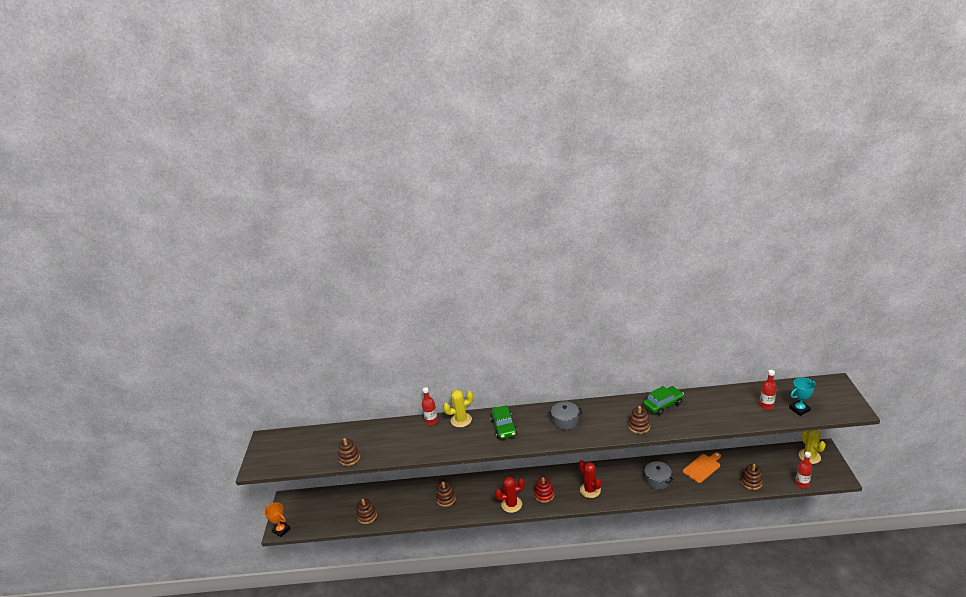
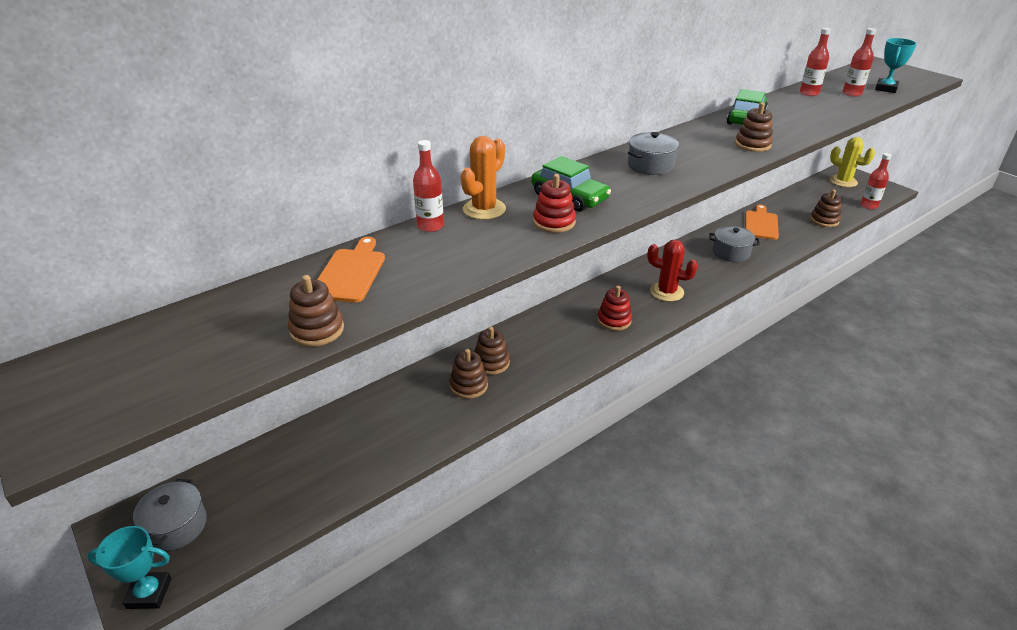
camera: 40 degrees left, 5 degrees up
orange trophy [264,502,290,537] -> turquoise trophy [87,526,172,609]
brown stacking toy [357,499,377,524] -> brown stacking toy moved to [475,327,510,375]
yellow cactus [443,390,473,427] -> orange cactus [461,136,506,220]
red cactus [495,477,525,513] -> none
none -> grey pot [133,479,207,551]
none -> orange cutting board [317,237,385,303]
none -> red stacking toy [533,174,576,233]
none -> red bottle [800,28,831,96]

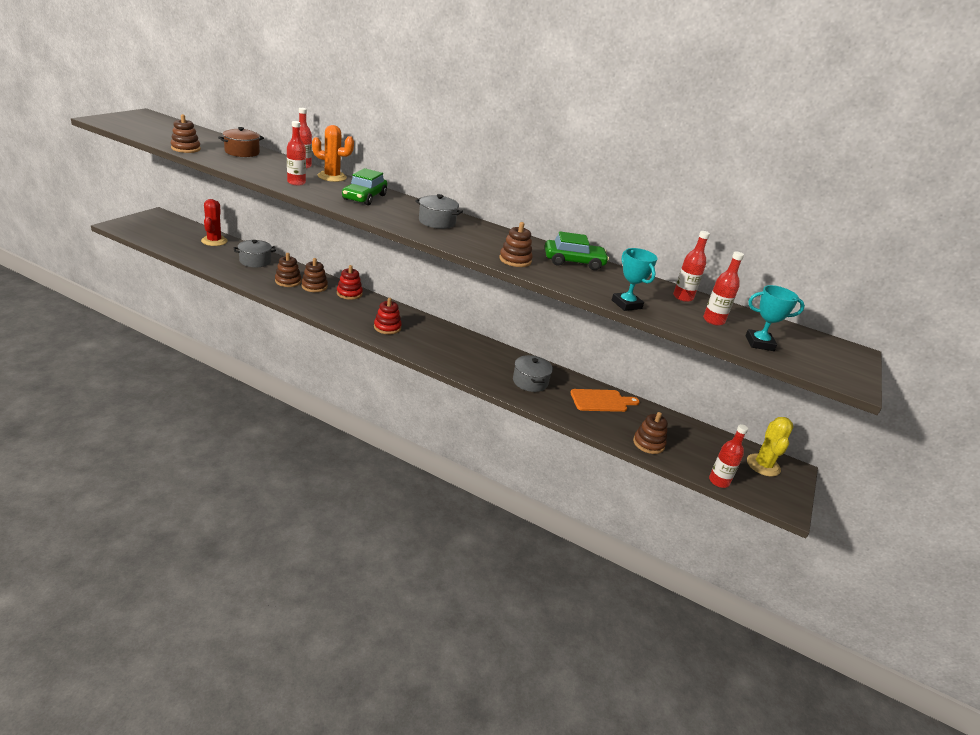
camera: 60 degrees right, 5 degrees down
turquoise trophy [87,526,172,609] -> turquoise trophy moved to [612,248,658,311]
grey pot [133,479,207,551] -> grey pot moved to [234,240,276,267]
orange cutting board [317,237,385,303] -> brown pot [218,127,264,157]
red stacking toy [533,174,576,233] -> red stacking toy moved to [337,265,363,300]
red cactus [647,240,698,302] -> red cactus moved to [201,199,228,246]
none -> red bottle [287,121,306,185]

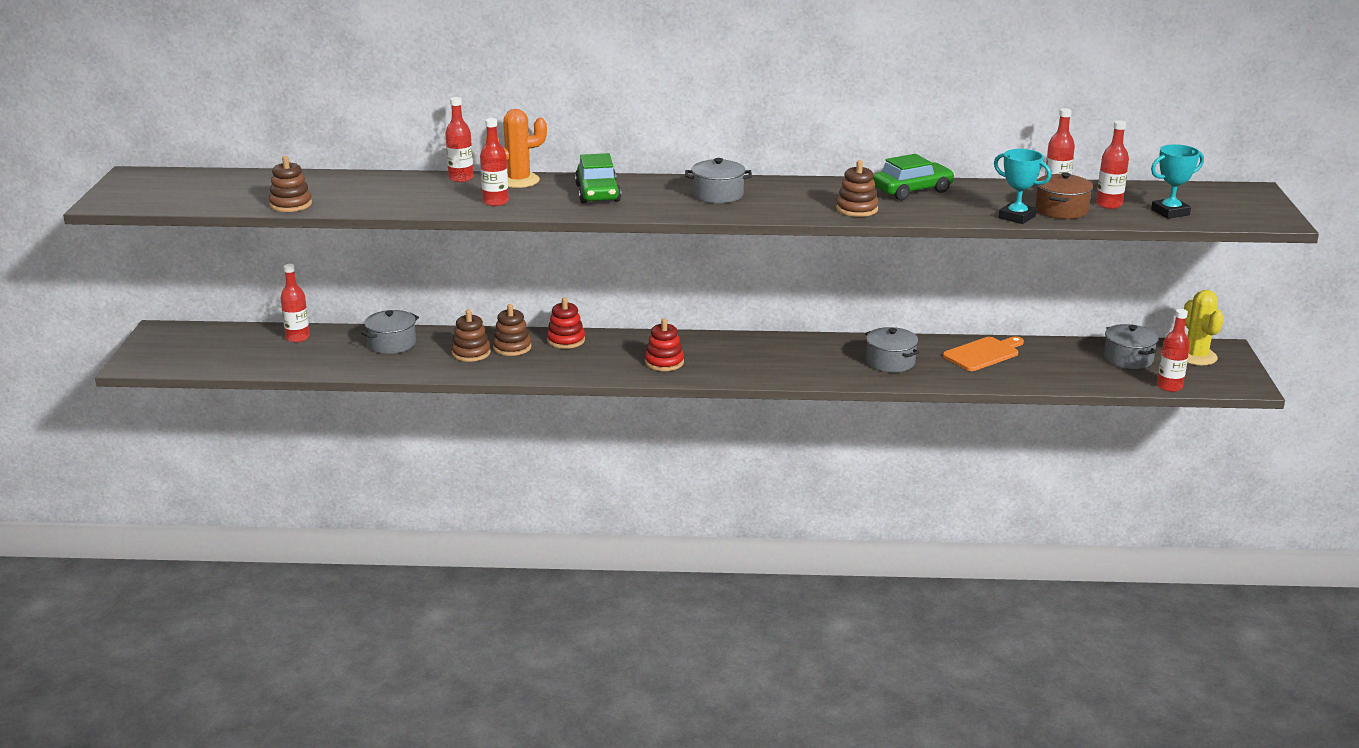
camera: 20 degrees left, 5 degrees down
red cactus [201,199,228,246] -> red bottle [281,264,310,343]
brown pot [218,127,264,157] -> brown pot moved to [1035,172,1093,219]
brown stacking toy [633,412,668,454] -> none
none -> grey pot [1104,324,1158,369]

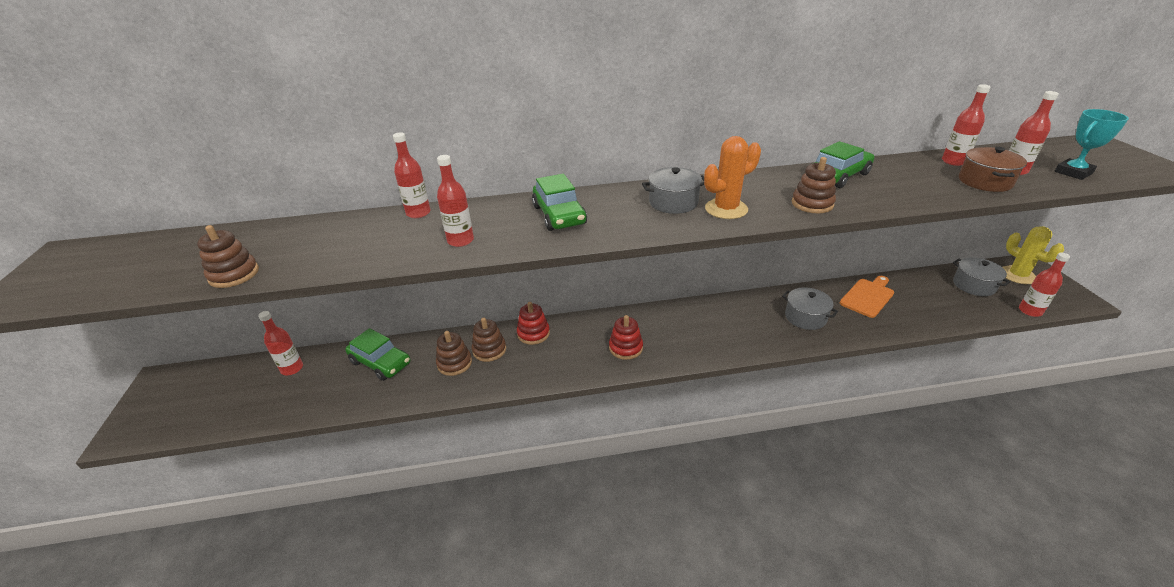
camera: 10 degrees left, 10 degrees up
grey pot [361,310,419,354] -> green car [345,328,410,381]
orange cactus [486,109,547,188] -> orange cactus moved to [704,136,761,219]
turquoise trophy [994,149,1051,224] -> none

